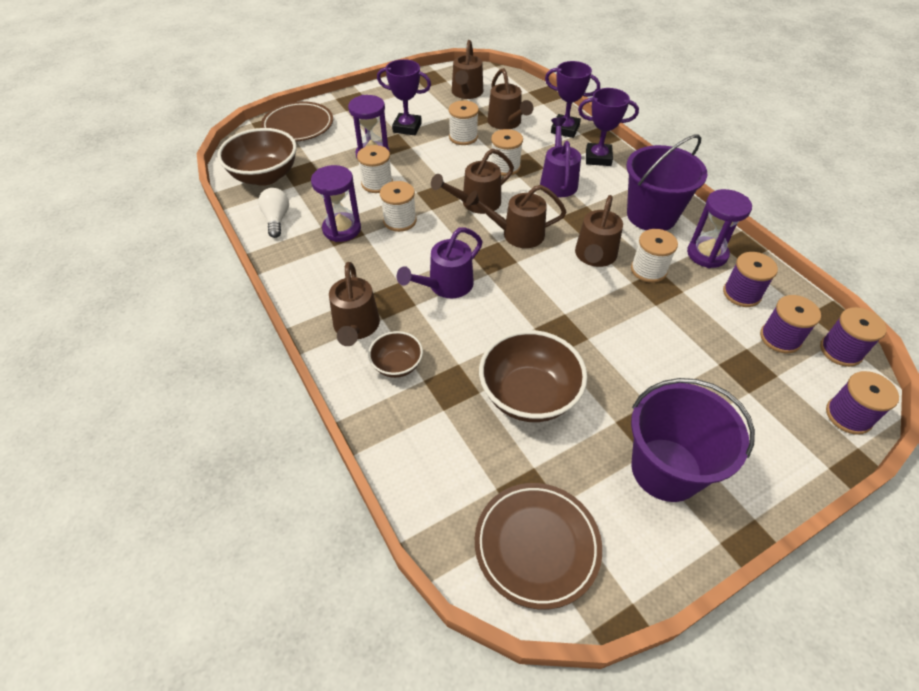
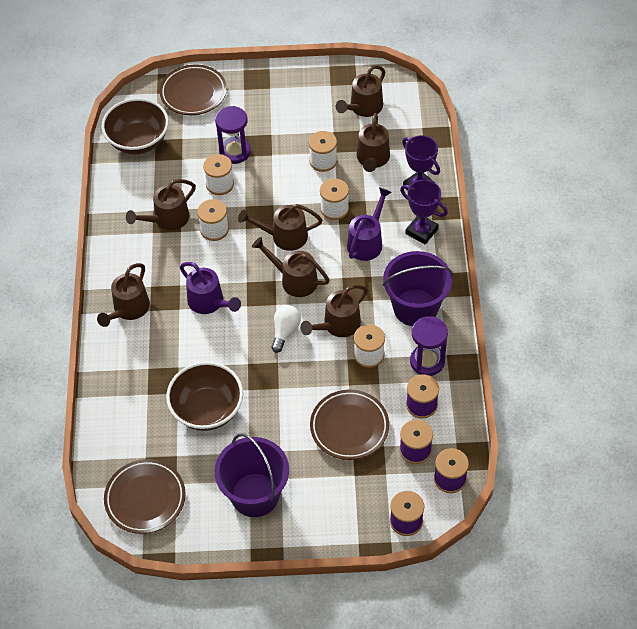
camera: 30 degrees right, 5 degrees up
white light bulb [258,188,289,238] -> white light bulb moved to [271,305,301,353]
purple hourglass [311,165,361,242] -> brown watering can [126,179,196,230]
brown bowl [368,331,423,378] -> none
purple trophy [377,59,431,135] -> none
purple watering can [397,228,482,298] -> purple watering can turned 120 degrees counterclockwise [180,262,241,314]
none -> brown plate [310,390,389,460]

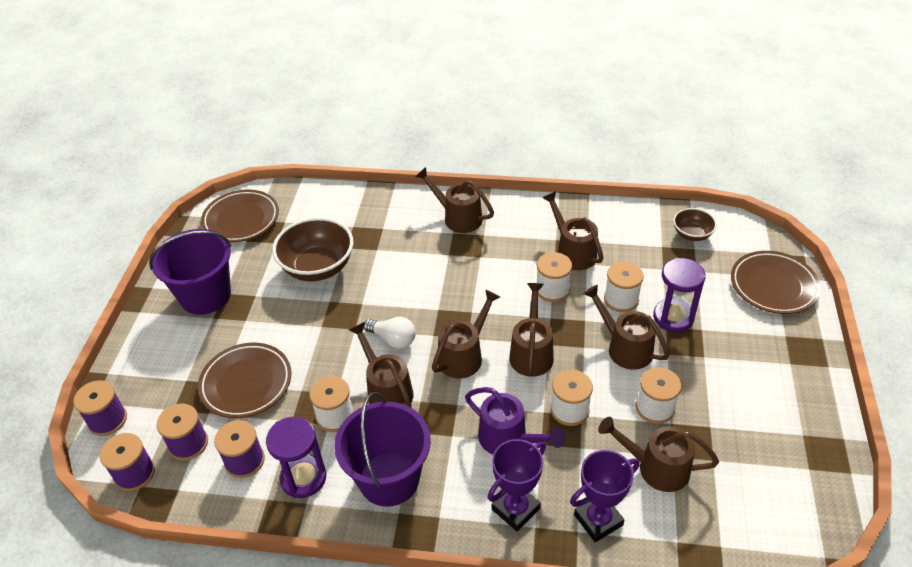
camera: 100 degrees right, 10 degrees down
brown bowl [101,98,169,154] -> brown bowl [673,208,717,241], size x0.54
purple watering can [180,262,241,314] -> none
brown watering can [336,65,386,117] -> brown watering can moved to [583,285,670,370]

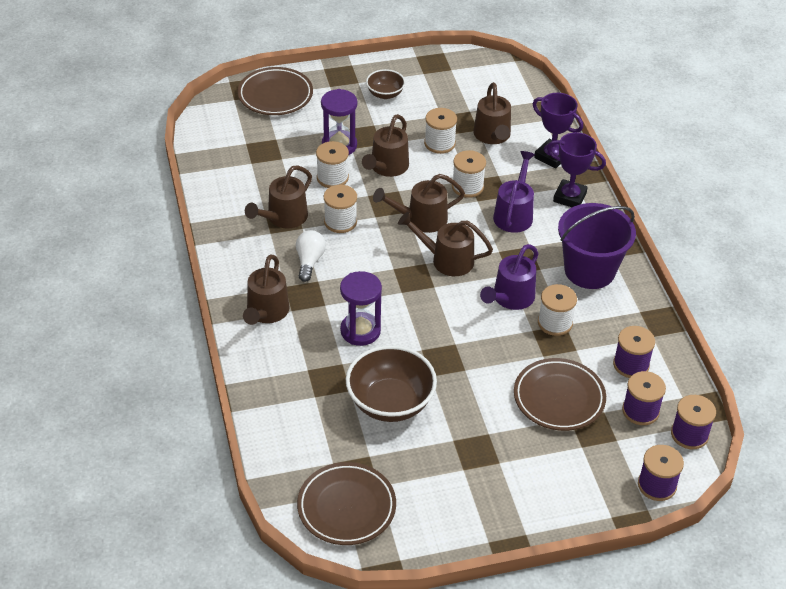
camera: 115 degrees left, 0 degrees up
purple bucket [149,229,231,315] -> none
purple hourglass [266,417,326,498] -> purple hourglass moved to [340,271,382,346]
brown watering can [349,322,413,407] -> purple watering can [480,244,539,310]
white light bulb [364,317,416,349] -> white light bulb moved to [296,230,326,282]
brown bowl [673,208,717,241] -> brown bowl moved to [366,69,405,99]

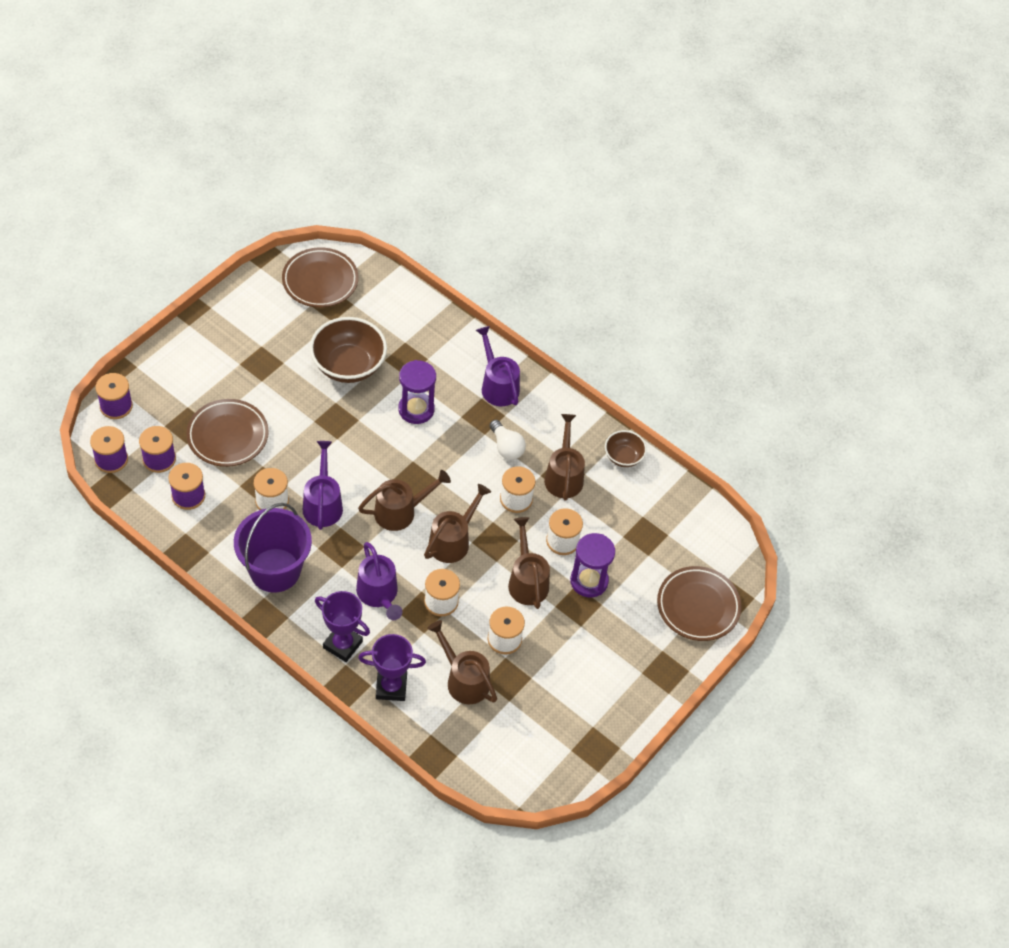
camera: 140 degrees right, 10 degrees up
brown watering can [243,255,290,325] -> purple watering can [476,326,520,406]
brown bowl [366,69,405,99] -> brown bowl moved to [605,430,647,467]
purple trophy [547,132,606,207] -> purple trophy turned 45 degrees clockwise [315,591,370,662]

